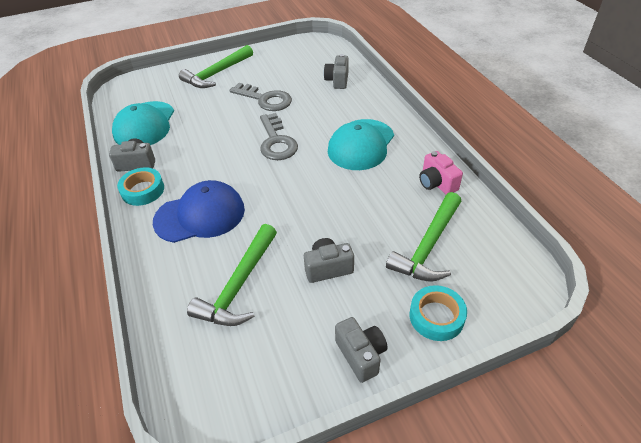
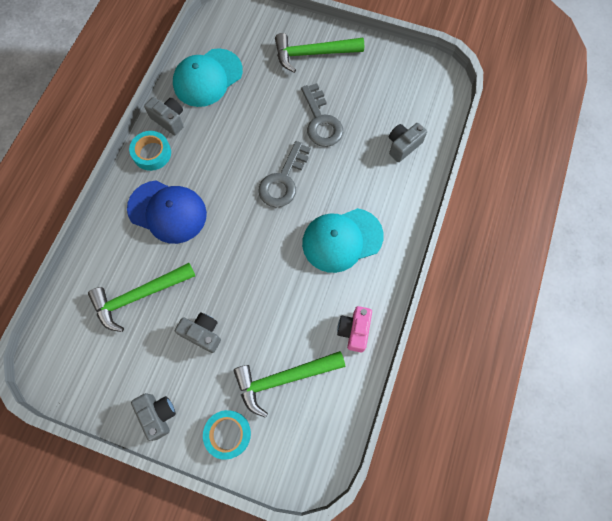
camera: 40 degrees right, 25 degrees up
grey camera [335,317,388,383] -> grey camera turned 45 degrees counterclockwise [131,393,176,441]

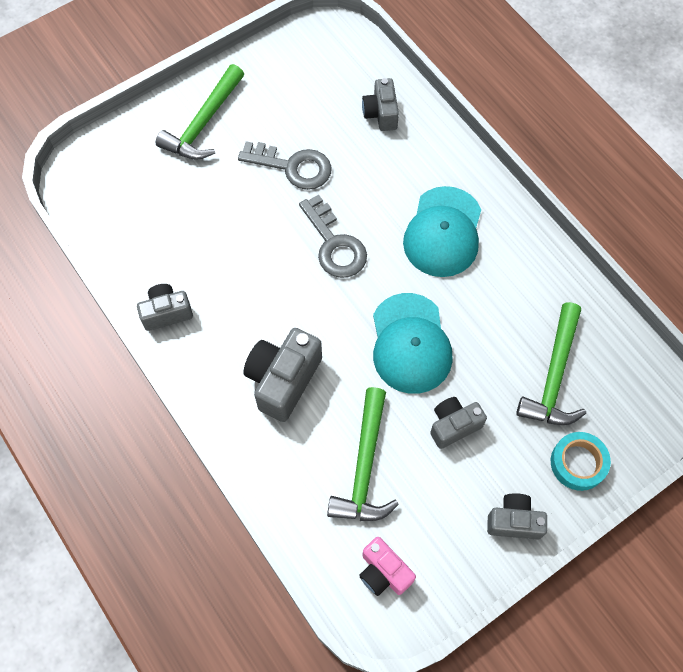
camera: 55 degrees left, 5 degrees down
blue cap [127,180,207,244] -> grey camera [243,328,322,422]
turquoise tape [129,131,171,171] -> none
turquoise cap [173,48,243,107] -> turquoise cap moved to [373,293,453,394]
pink camera [337,306,372,352] -> pink camera moved to [359,537,416,596]

